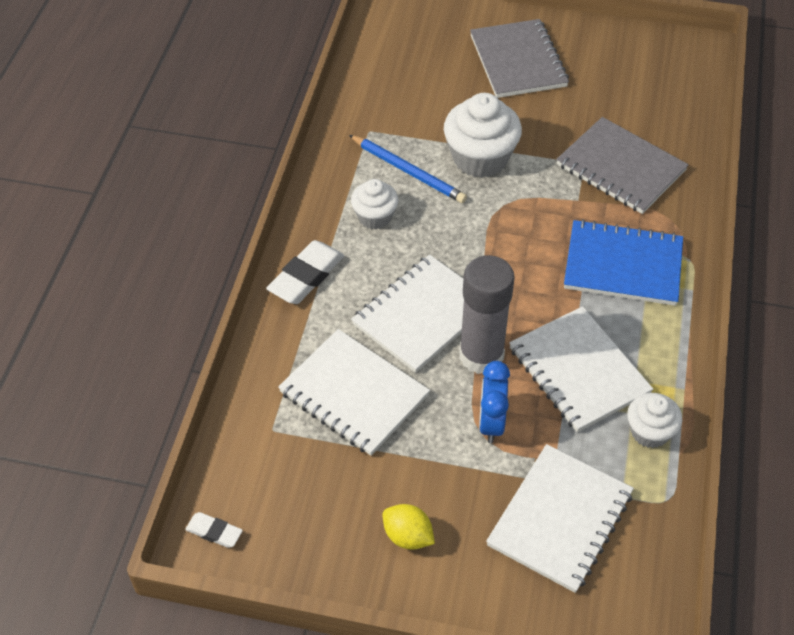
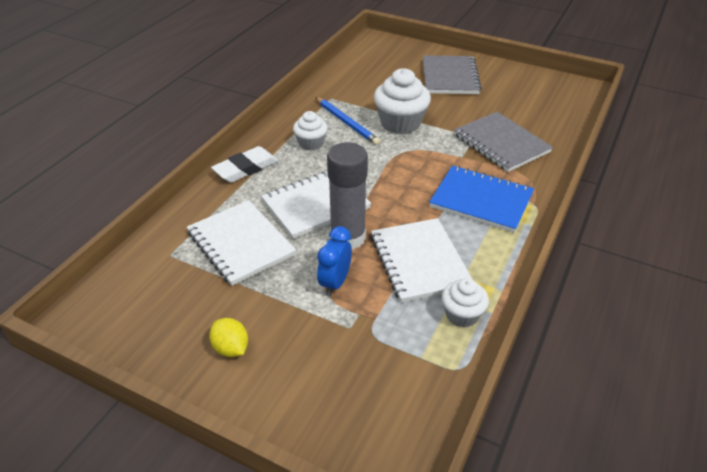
camera: 15 degrees right, 10 degrees down
white eraser [185,512,243,548] -> none
white notebook [486,444,634,593] -> none

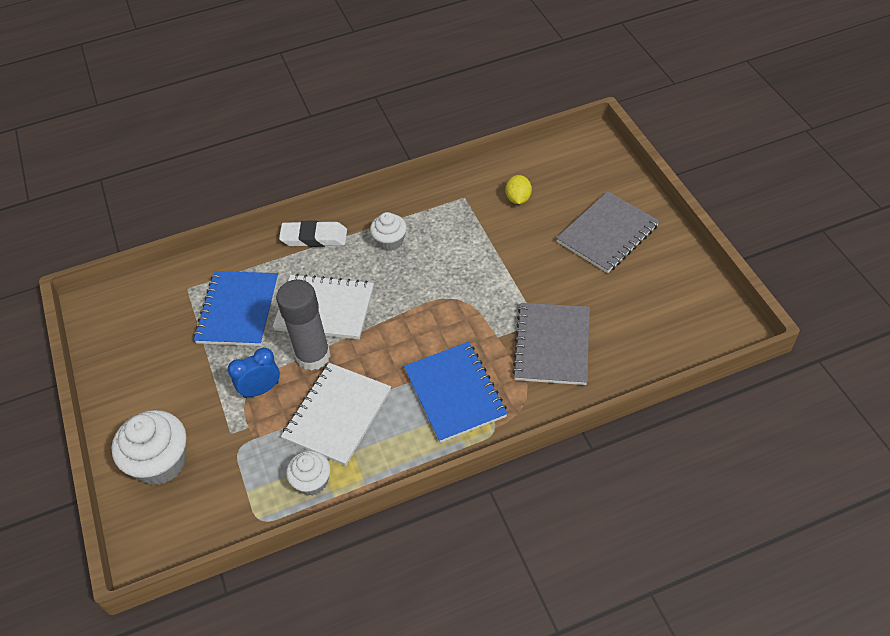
camera: 45 degrees right, 10 degrees up
white notebook [187,200,296,286] -> blue notebook [194,271,278,346]
yellow lemon [209,318,248,357] -> yellow lemon moved to [505,175,532,204]
blue pencil [315,97,380,145] -> none
white cupcake [374,68,431,134] -> white cupcake moved to [111,410,186,485]

